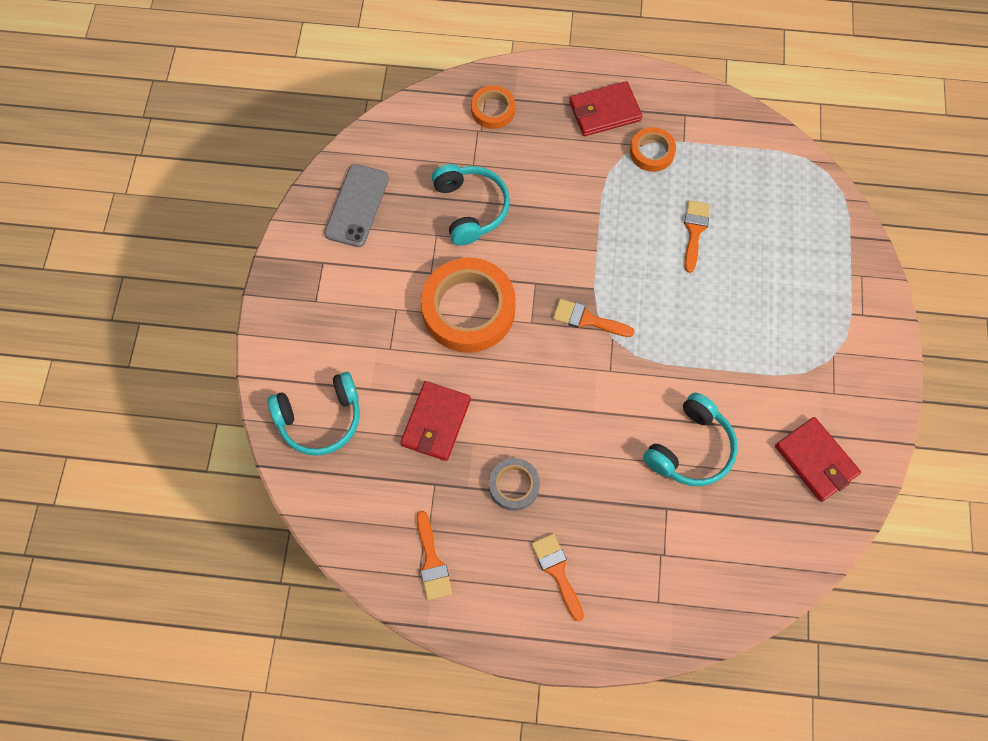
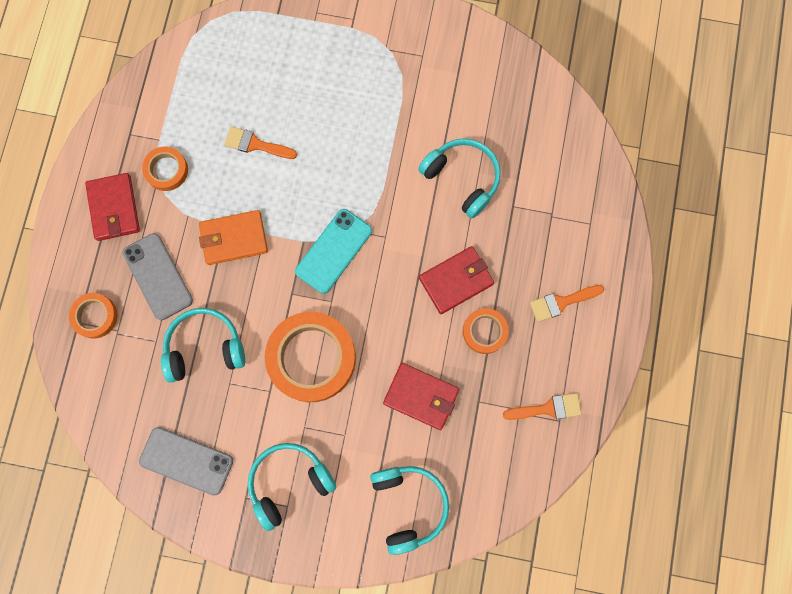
camera: 85 degrees left, 10 degrees up
grey tape [489,458,540,511] -> orange tape [463,308,509,354]
orange brush [553,299,634,337] -> turquoise phone [295,209,372,294]
red wallet [775,417,861,502] -> red wallet moved to [419,246,494,314]
none -> grey phone [123,233,193,320]
none -> orange wallet [199,210,268,265]
none -> turquoise headphones [248,443,336,531]

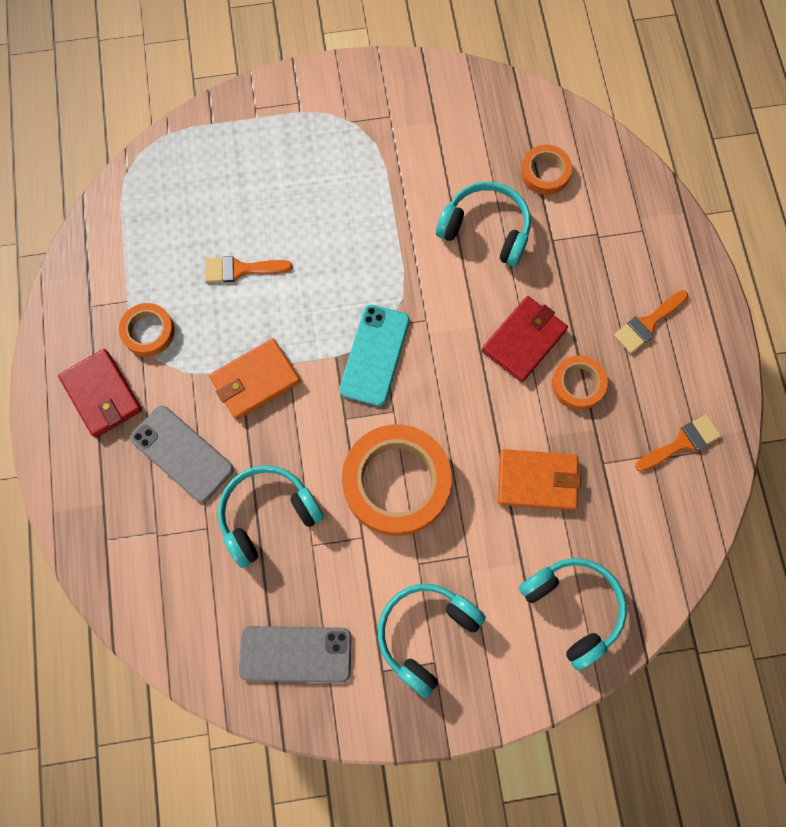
camera: 20 degrees left, 5 degrees down
orange tape [69,293,118,339] -> orange tape moved to [521,145,572,195]
red wallet [383,363,459,430] -> orange wallet [498,449,581,510]

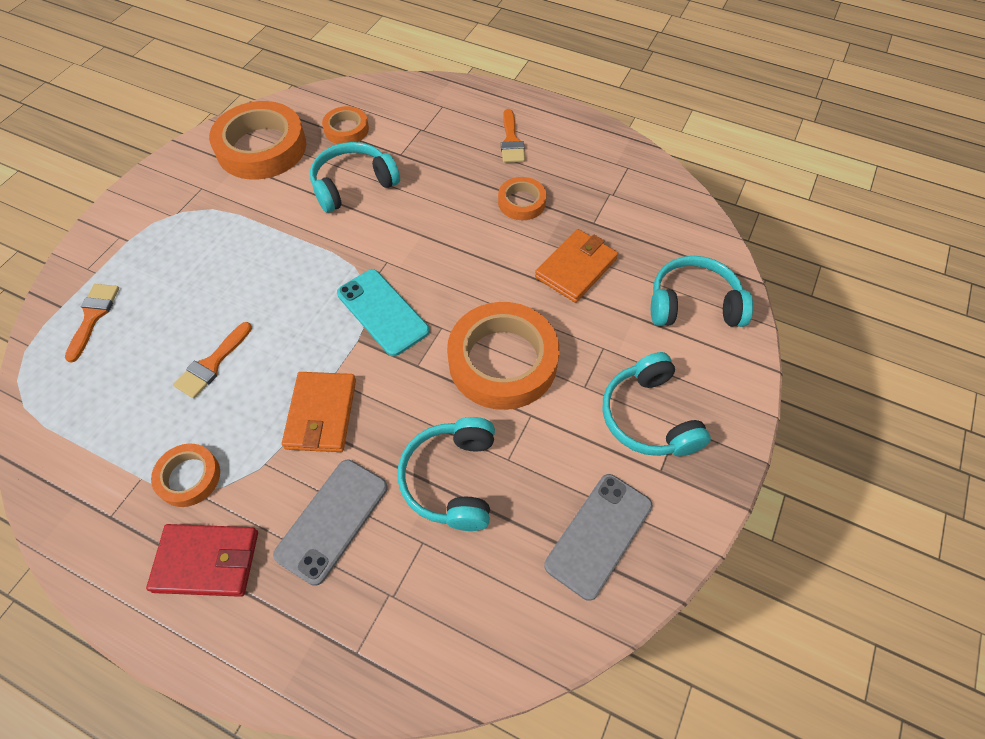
camera: 55 degrees left, 15 degrees down
grey phone [130,406,234,503] -> grey phone turned 45 degrees counterclockwise [273,460,387,586]
red wallet [482,296,568,382] -> none
orange brush [635,414,721,472] -> orange brush moved to [65,284,119,363]
none -> orange tape [209,101,306,180]

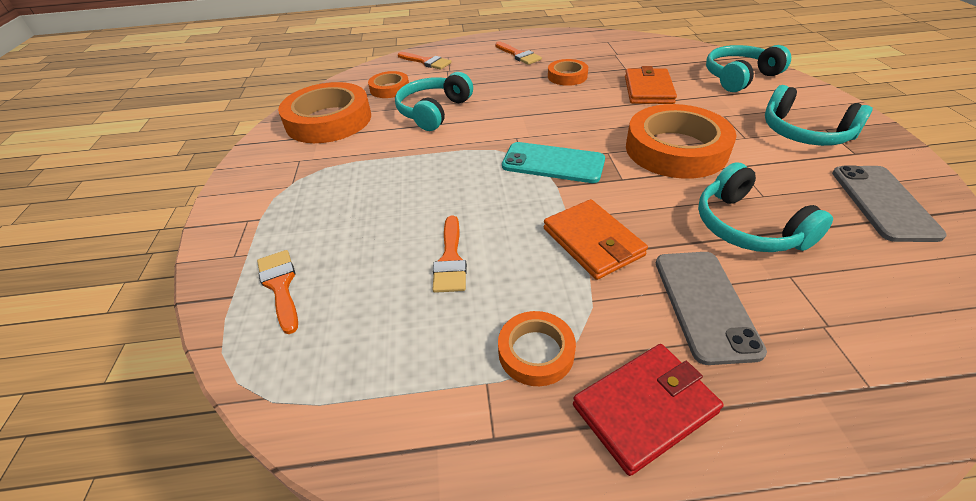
camera: 30 degrees left, 15 degrees down
none -> orange brush [398,52,452,70]

